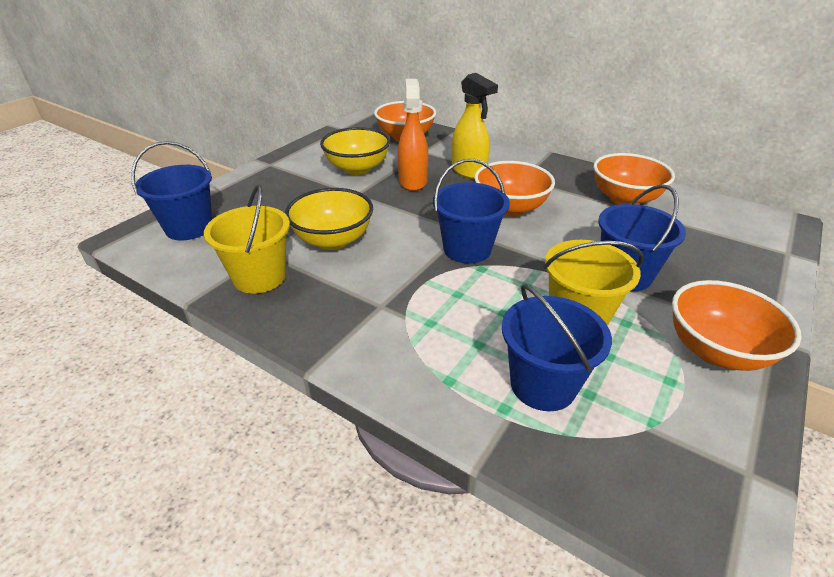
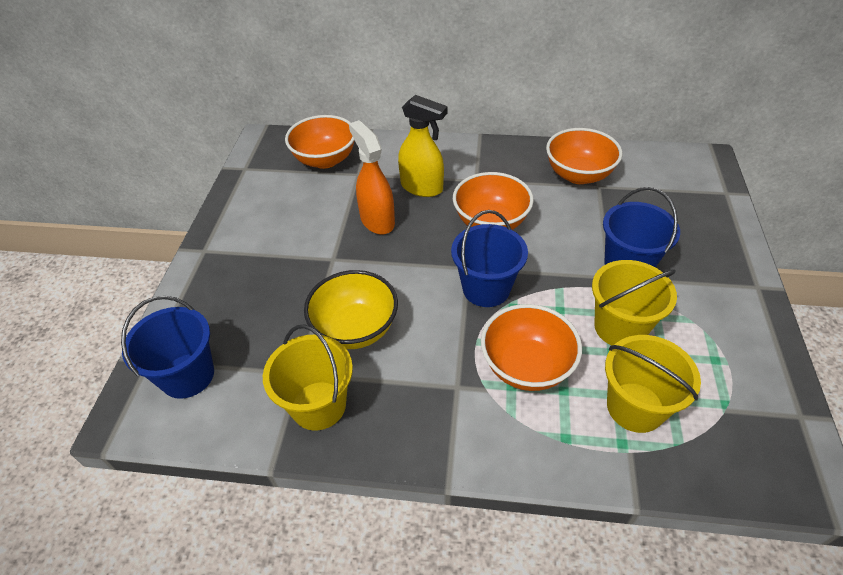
camera: 25 degrees left, 10 degrees up
yellow bowl [320,127,390,175] -> none
blue bucket [502,284,612,411] -> yellow bucket [605,335,701,433]
orange bowl [672,280,802,371] -> orange bowl moved to [481,304,582,391]

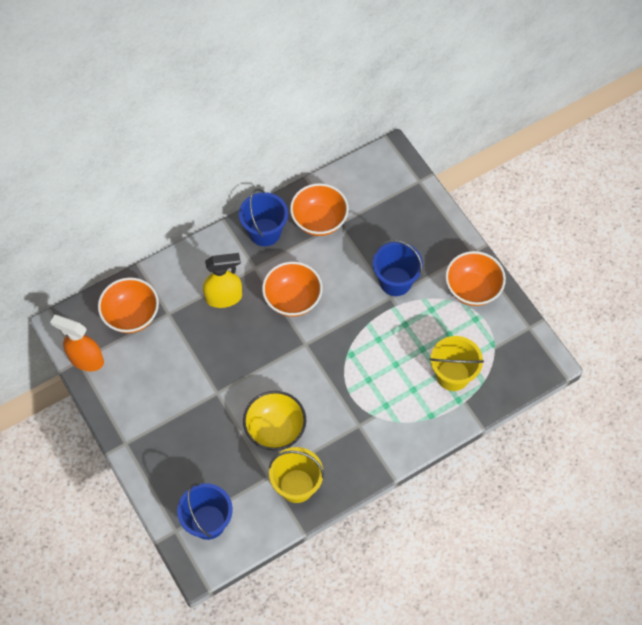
camera: 40 degrees left, 15 degrees up
orange spray bottle [349,120,395,235] -> orange spray bottle moved to [50,315,104,371]
blue bucket [451,210,528,307] -> blue bucket moved to [239,189,288,246]
orange bowl [481,304,582,391] -> orange bowl moved to [445,251,506,306]
yellow bucket [592,260,677,345] -> none

